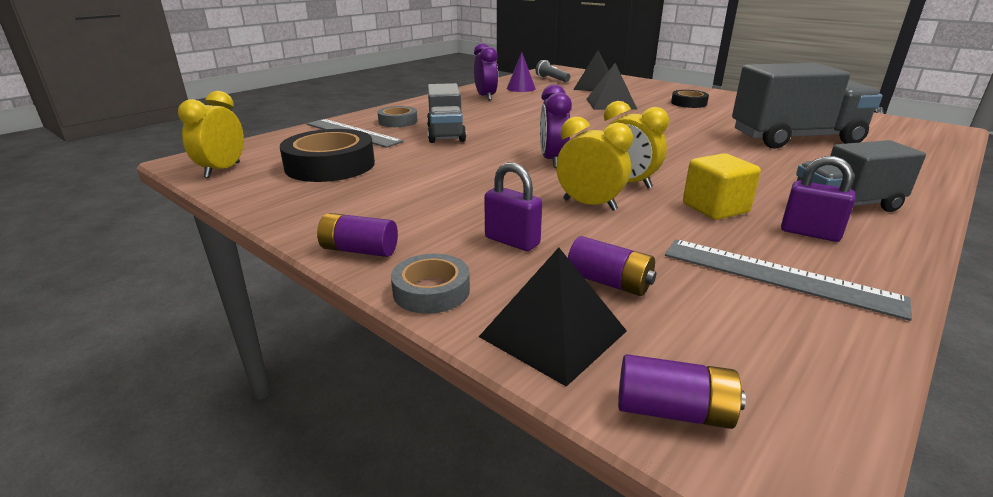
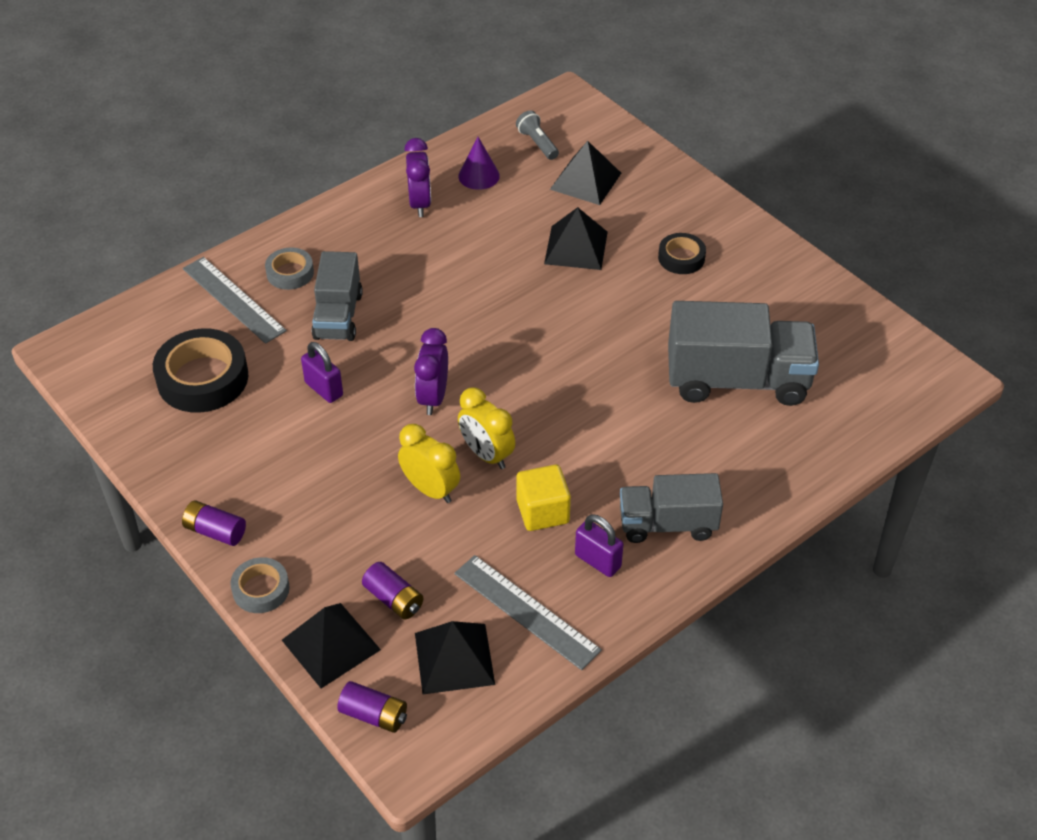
camera: 10 degrees right, 20 degrees up
yellow clock [178,91,244,178] -> none
purple padlock [484,162,542,251] -> purple padlock moved to [301,342,343,403]
none -> black pyramid [415,621,495,694]

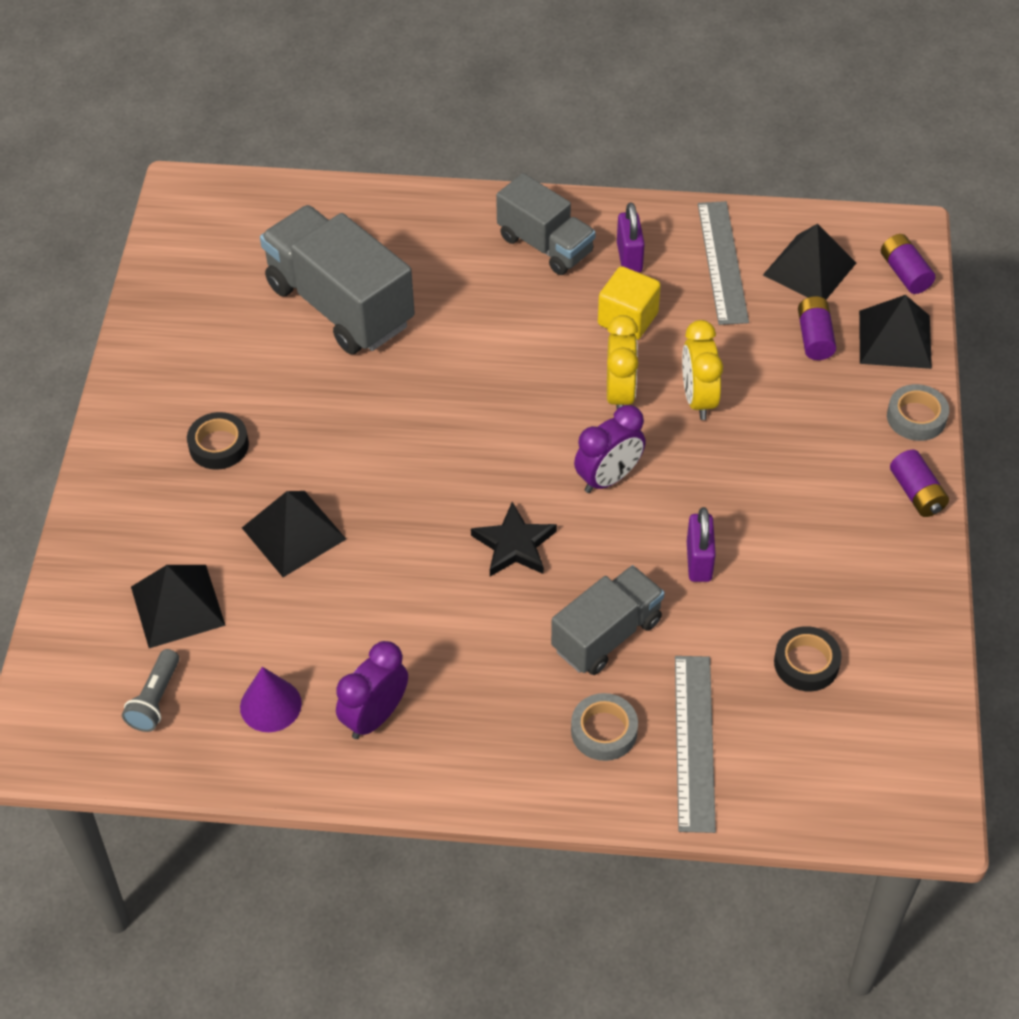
camera: 135 degrees left, 5 degrees up
black tape [153,328,248,413] -> black tape [774,626,842,691], size x0.55
none -> black star [471,502,557,576]

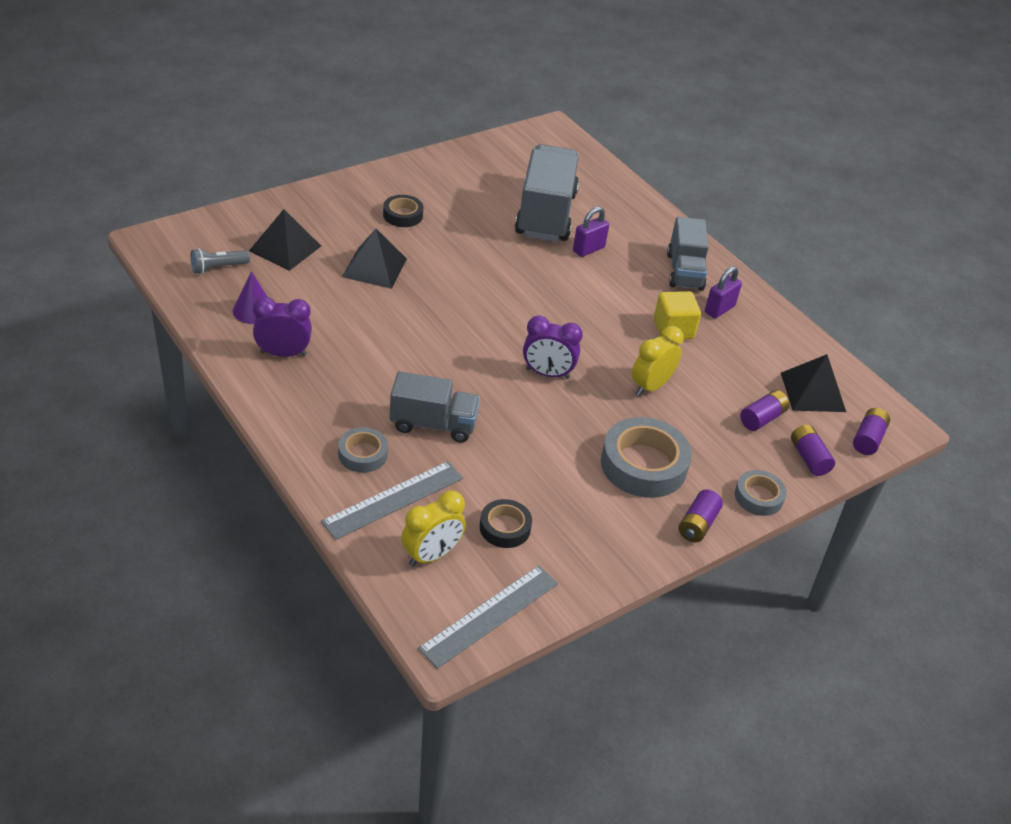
camera: 45 degrees right, 10 degrees down
black star [471,502,557,576] -> none
yellow clock [607,315,638,409] -> yellow clock moved to [401,490,466,567]
purple padlock [687,507,716,582] -> purple padlock moved to [573,207,609,257]
grey ruler [698,201,749,325] -> grey ruler moved to [418,566,558,669]
black pyramid [859,295,932,369] -> purple battery [791,425,835,476]
none -> grey tape [601,417,692,498]

